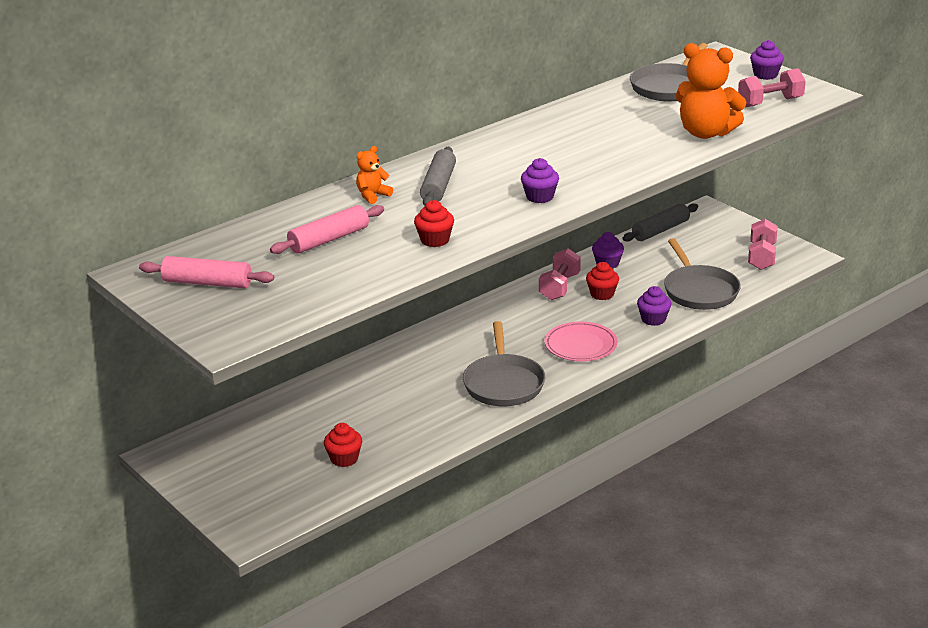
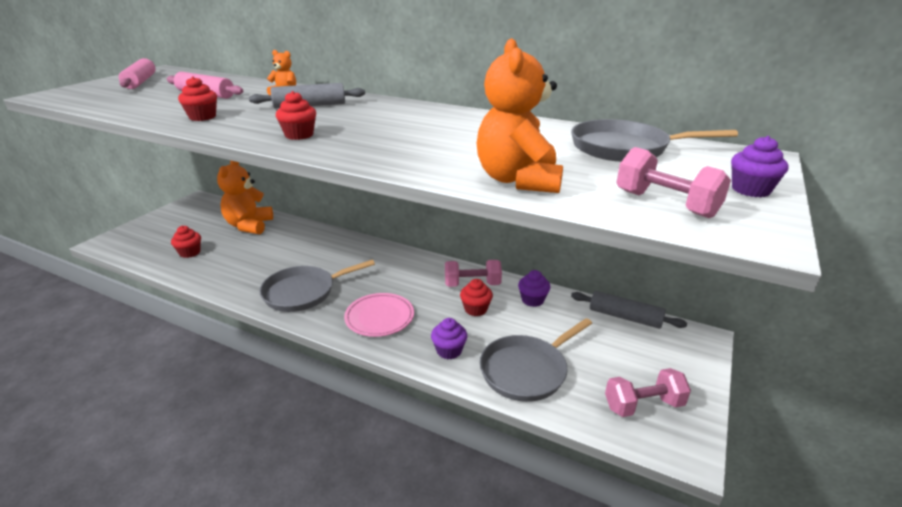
camera: 65 degrees right, 0 degrees up
purple cupcake [521,158,559,203] -> red cupcake [276,91,316,140]
none -> orange teddy bear [217,161,273,234]

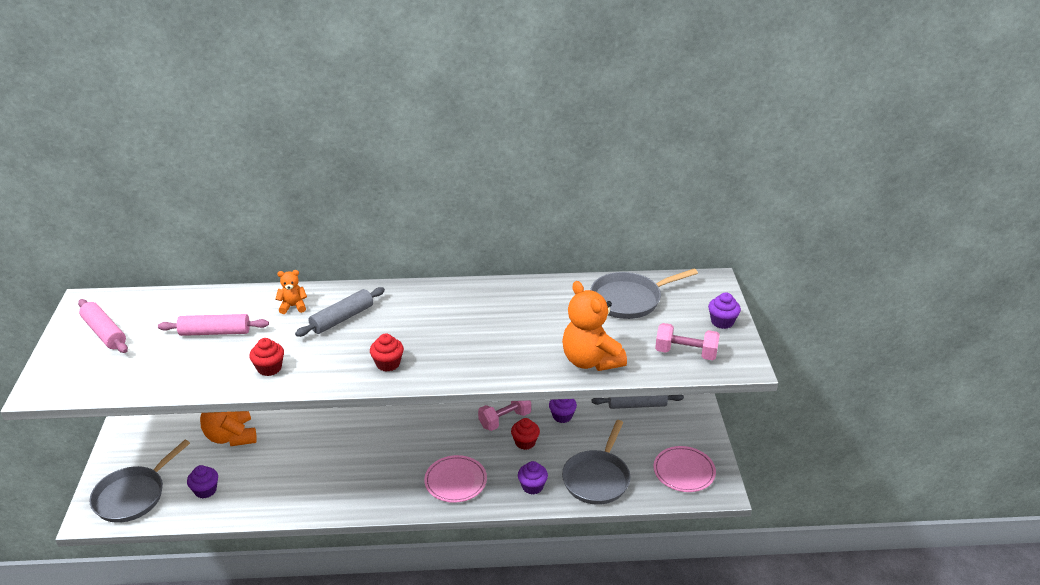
camera: 30 degrees left, 5 degrees up
red cupcake [171,226,201,258] -> purple cupcake [187,465,218,498]
grey pan [259,260,375,312] -> grey pan moved to [90,440,190,523]
pink dumbbell [605,368,691,417] -> pink plate [654,446,716,492]

